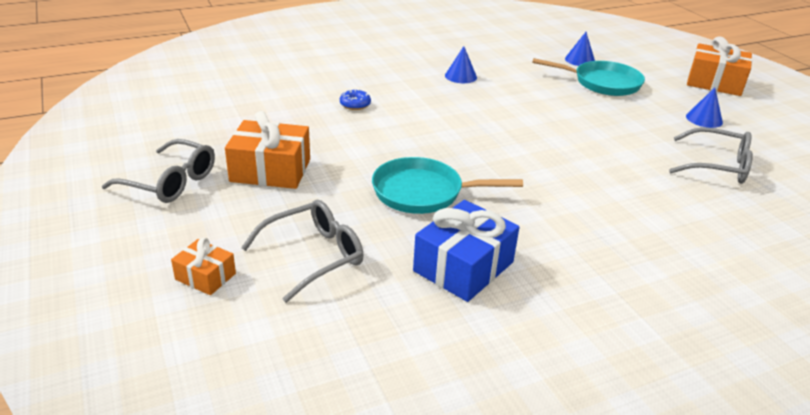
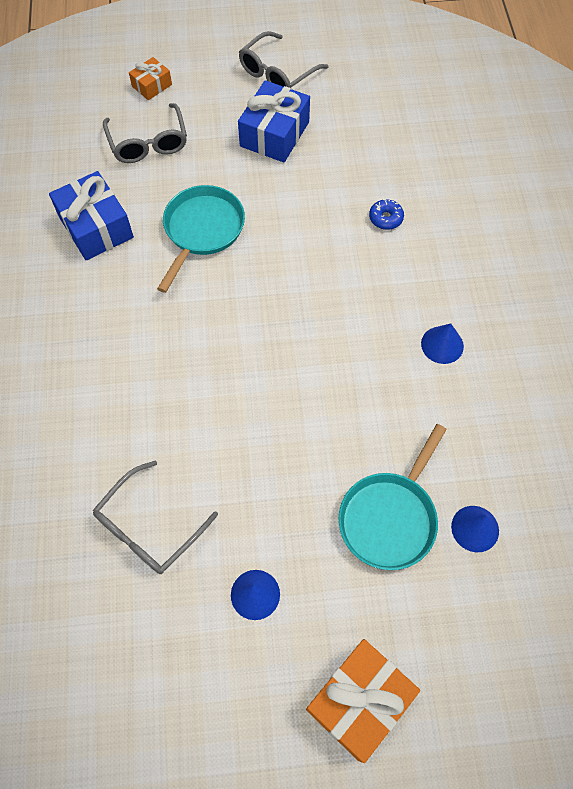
camera: 110 degrees right, 30 degrees up
orange gift [225,111,310,189] -> blue gift [238,80,310,162]

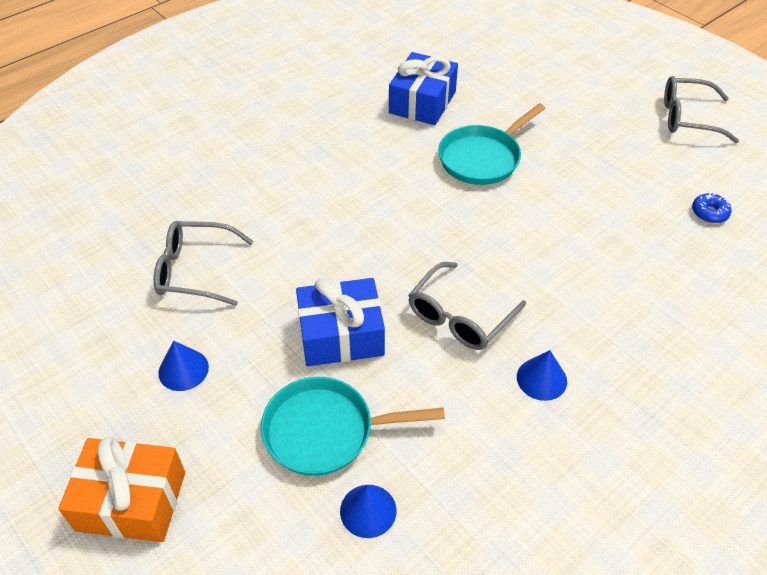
camera: 55 degrees right, 15 degrees down
grey glasses [103,103,187,163] -> grey glasses moved to [408,262,526,350]
orange gift [129,57,172,100] -> none
turquoise pan [157,185,245,293] -> turquoise pan turned 150 degrees clockwise [438,104,545,185]
blue gift [238,80,310,162] -> blue gift moved to [296,278,385,366]
blue donut [369,199,404,230] -> blue donut moved to [692,193,732,223]

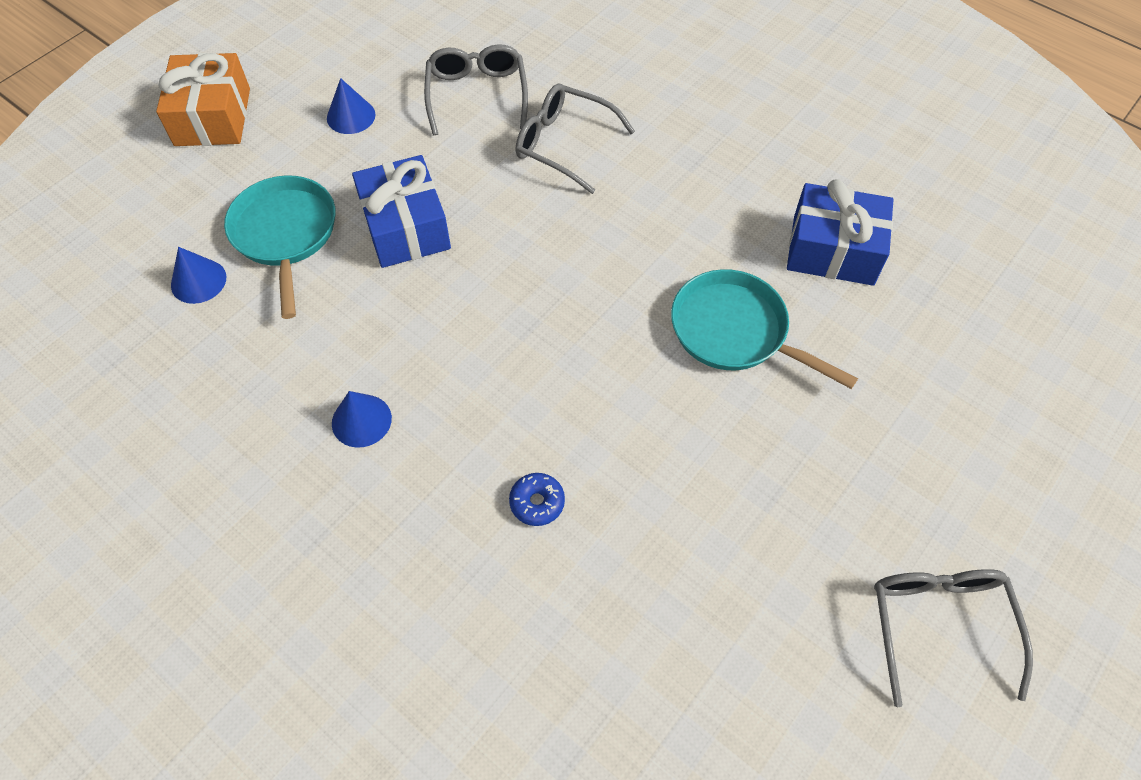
camera: 80 degrees right, 10 degrees up
grey glasses [408,262,526,350] -> grey glasses moved to [516,84,635,194]
blue donut [692,193,732,223] -> blue donut moved to [509,473,565,526]

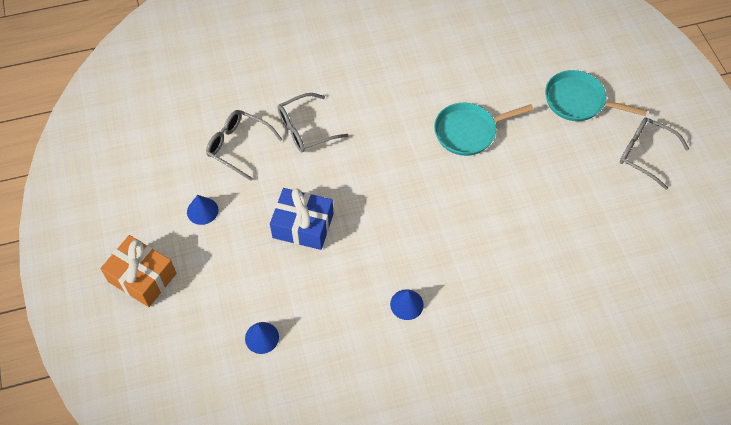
camera: 55 degrees left, 0 degrees up
turquoise pan [224,175,336,319] -> turquoise pan moved to [545,70,647,121]
blue donut [509,473,565,526] -> none
blue gift [787,179,893,286] -> none

